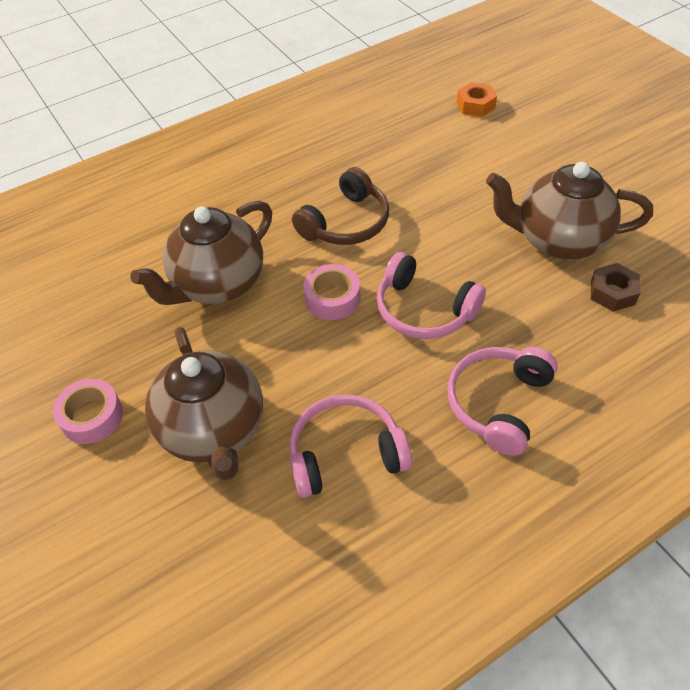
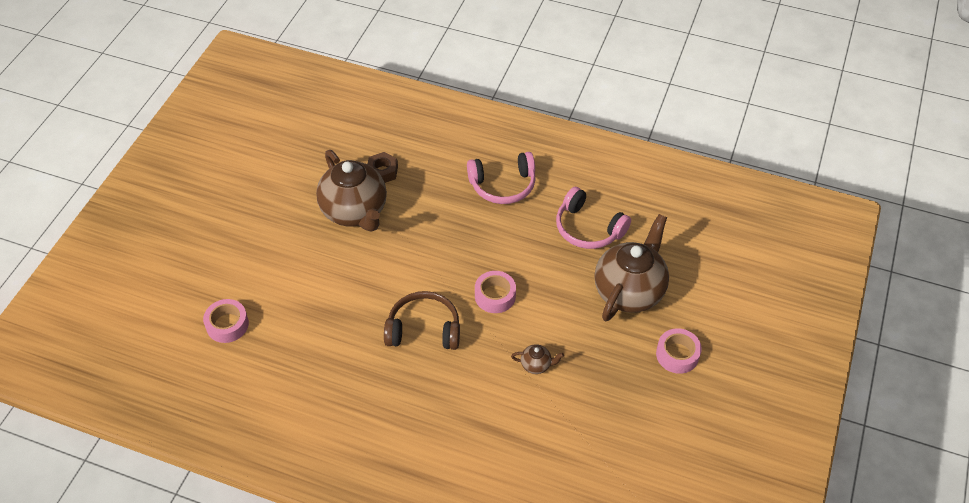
camera: 130 degrees left, 0 degrees up
brown teapot [130,201,272,305] -> brown teapot [511,344,564,374], size x0.40
pink headphones [377,252,486,339] -> none
orange nut [457,82,497,117] -> pink tape [203,299,249,343]

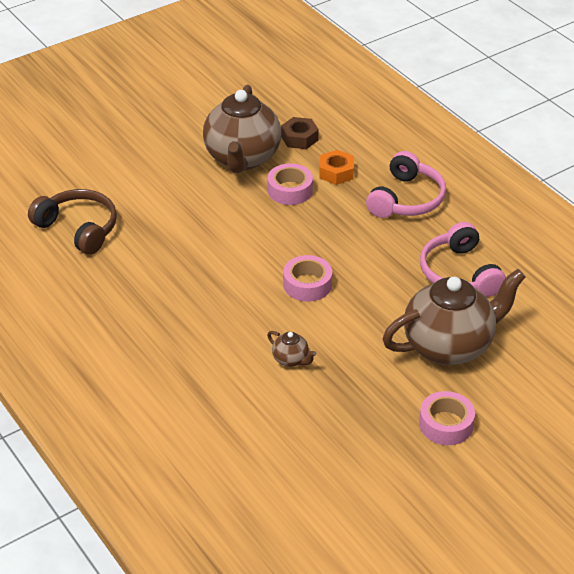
camera: 35 degrees right, 10 degrees down
pink tape [203,299,249,343] -> pink tape moved to [268,164,313,205]
brown headphones [384,291,460,350] -> brown headphones moved to [28,189,117,255]
pink headphones [467,152,536,204] -> pink headphones turned 90 degrees counterclockwise [366,151,446,218]
none -> orange nut [319,150,354,185]

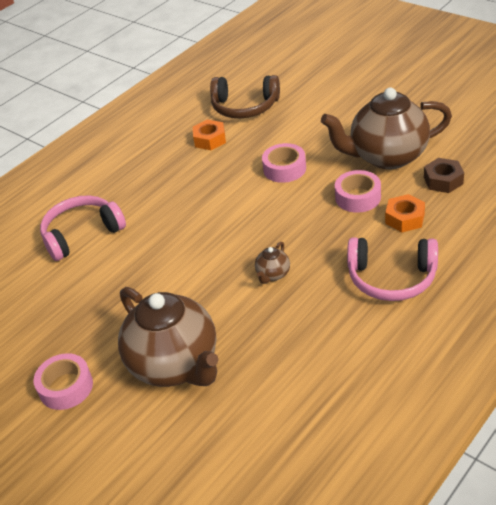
camera: 80 degrees right, 0 degrees up
brown headphones [28,189,117,255] -> brown headphones turned 75 degrees clockwise [210,75,280,118]
brown teapot [267,331,317,367] -> brown teapot moved to [255,242,290,284]
pink tape [283,255,332,302] -> pink tape moved to [262,143,306,183]
pink headphones [420,222,506,297] -> pink headphones moved to [40,195,126,261]
none -> orange nut [193,119,226,150]

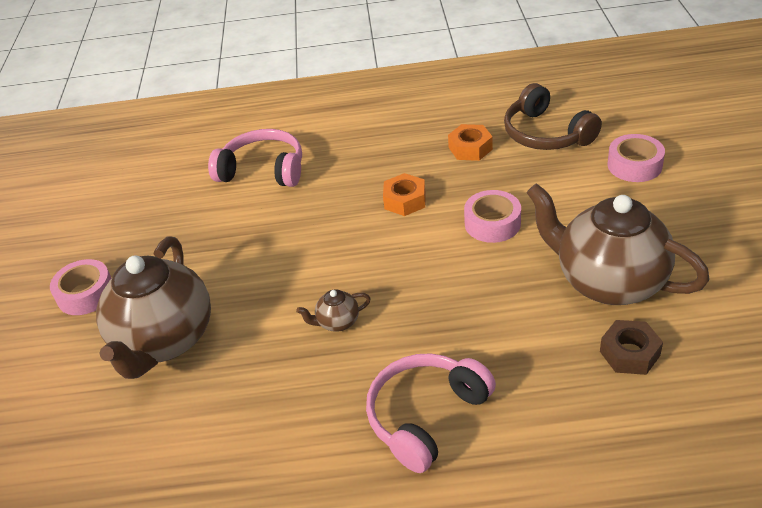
camera: 45 degrees right, 0 degrees up
pink tape [335,170,381,213] -> pink tape moved to [608,134,665,182]
pink headphones [347,237,438,301] -> pink headphones turned 75 degrees clockwise [366,353,496,473]
orange nut [385,194,425,232] -> orange nut moved to [383,173,425,216]

